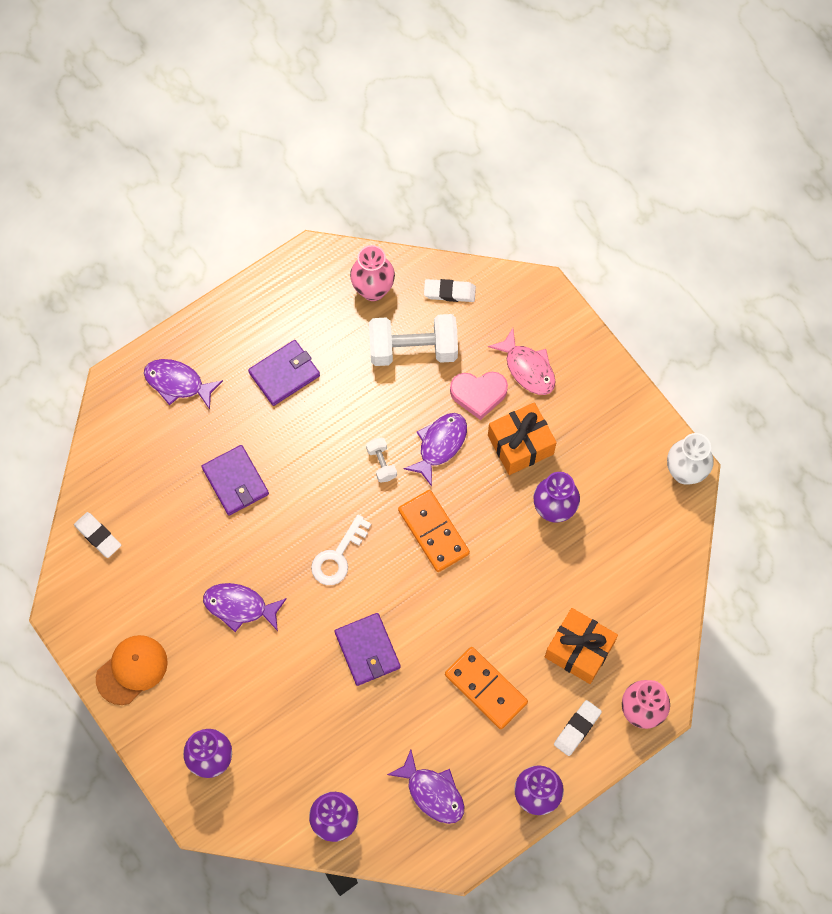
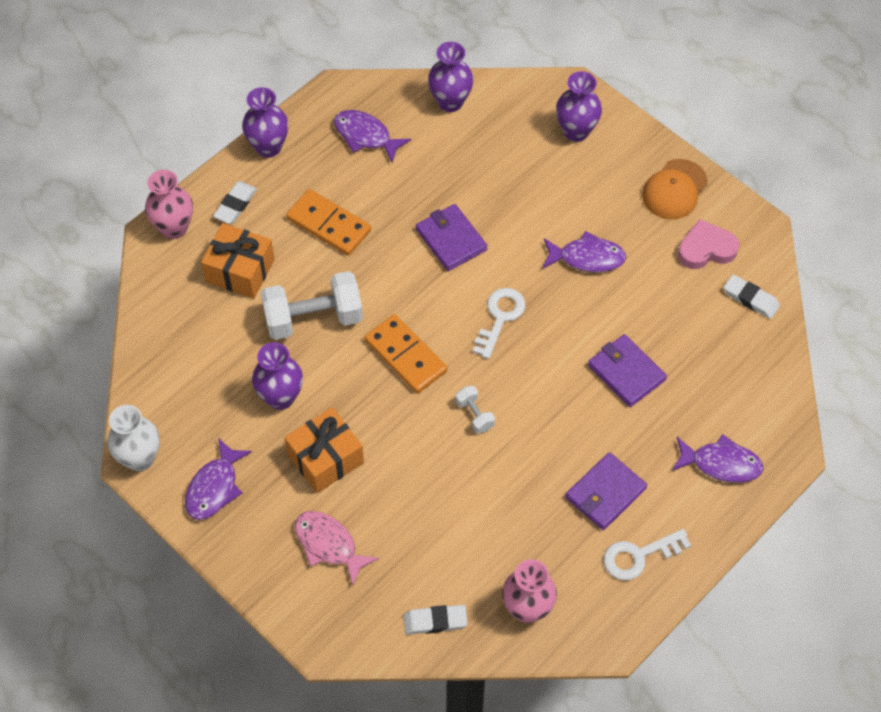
camera: 170 degrees right, 10 degrees down
white dumbbell [369,314,458,366] -> white dumbbell moved to [261,271,363,340]
purple fish [403,413,467,486] -> purple fish moved to [185,438,252,520]
pink heart [450,372,508,420] -> pink heart moved to [678,219,739,269]
none -> white key [604,529,691,580]

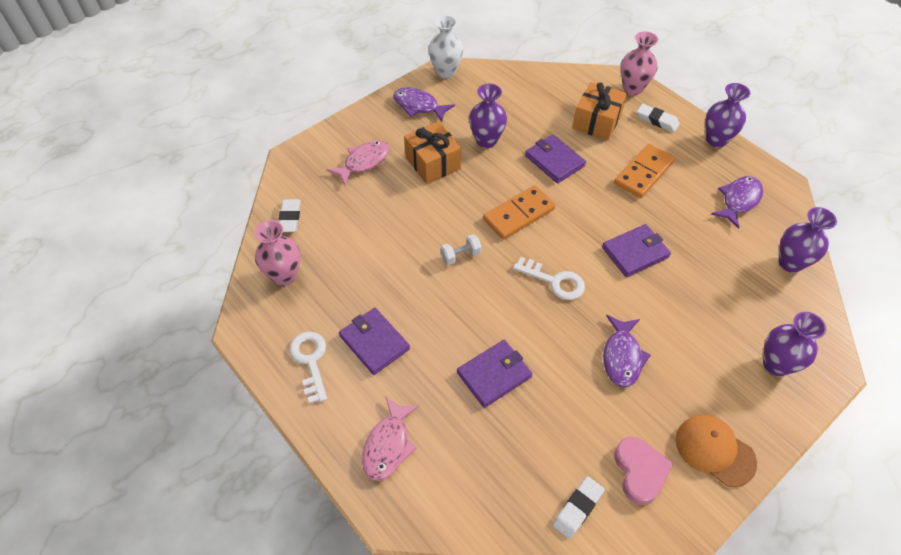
camera: 95 degrees right, 5 degrees down
white dumbbell [261,271,363,340] -> purple wallet [525,135,586,183]
purple fish [672,434,764,483] -> pink fish [362,396,419,481]

